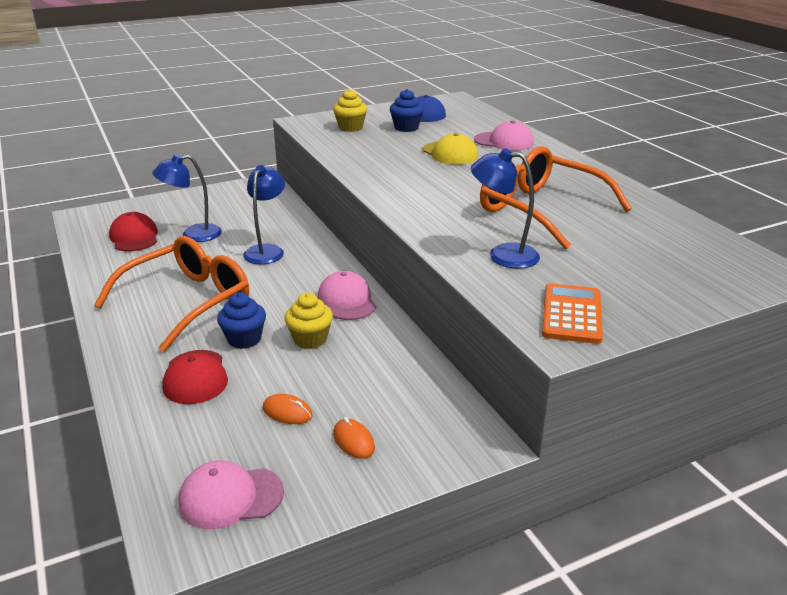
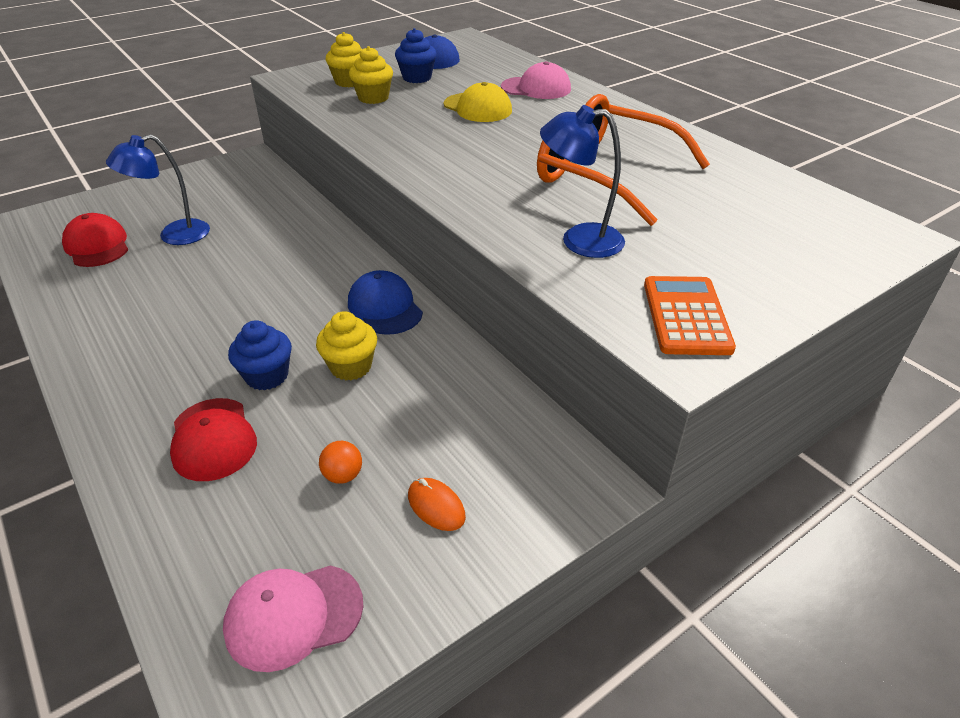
camera: 10 degrees left, 10 degrees up
orange glasses [94,236,249,352] -> none
blue lamp [243,165,285,264] -> none
orange mouse [263,394,312,424] -> orange ball [319,441,362,484]
pink cap [318,271,376,320] -> blue cap [348,270,423,335]
none -> yellow cupcake [349,46,393,104]

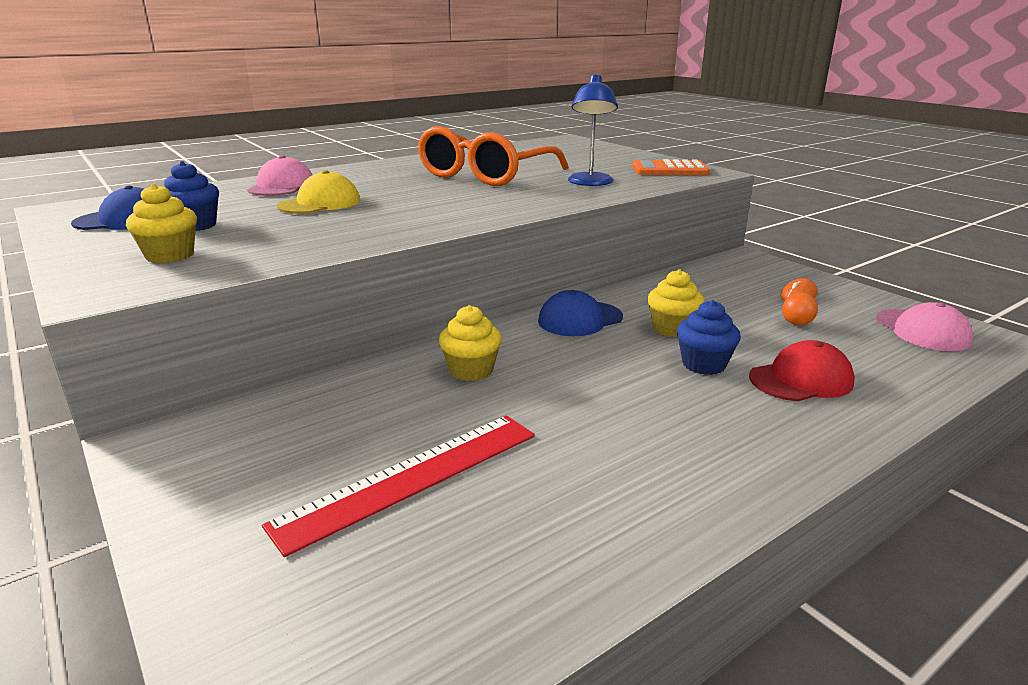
camera: 90 degrees left, 15 degrees down
red cap [62,213,128,267] -> none
blue lamp [106,134,210,245] -> red ruler [262,416,535,557]
yellow cupcake [349,46,393,104] -> yellow cupcake moved to [439,305,502,381]

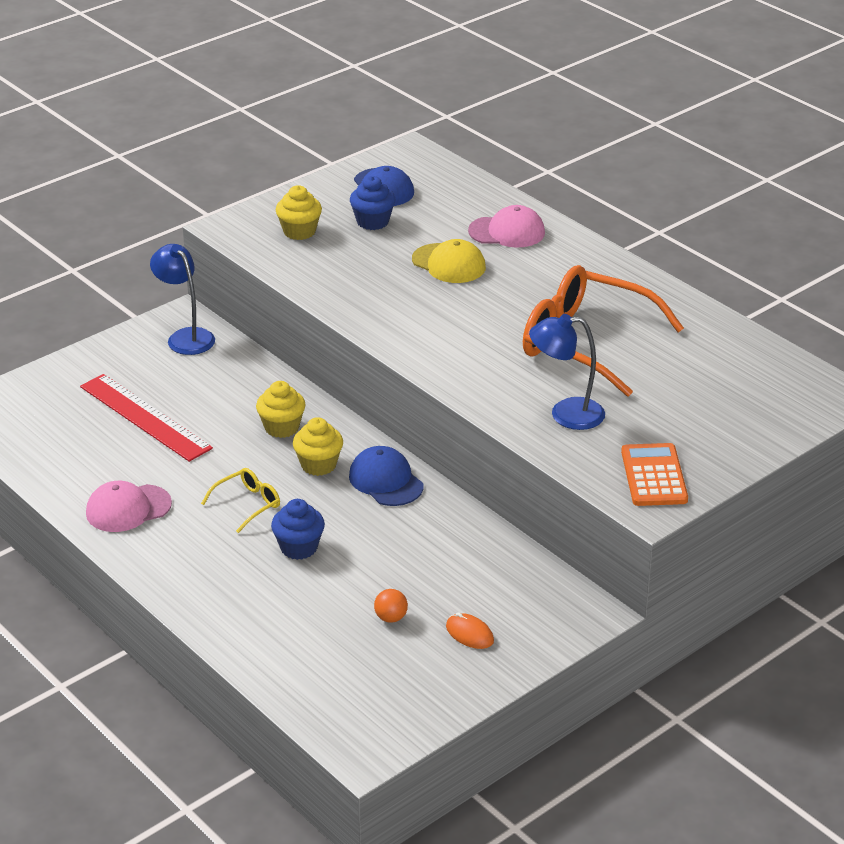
camera: 85 degrees right, 10 degrees up
yellow cupcake [648,269,704,337] -> yellow cupcake moved to [293,417,343,476]
red cap [749,340,855,401] -> none
pink cap [876,302,973,351] -> pink cap moved to [86,481,172,532]
none -> blue lamp [150,244,215,355]
none -> yellow glasses [201,468,280,533]

